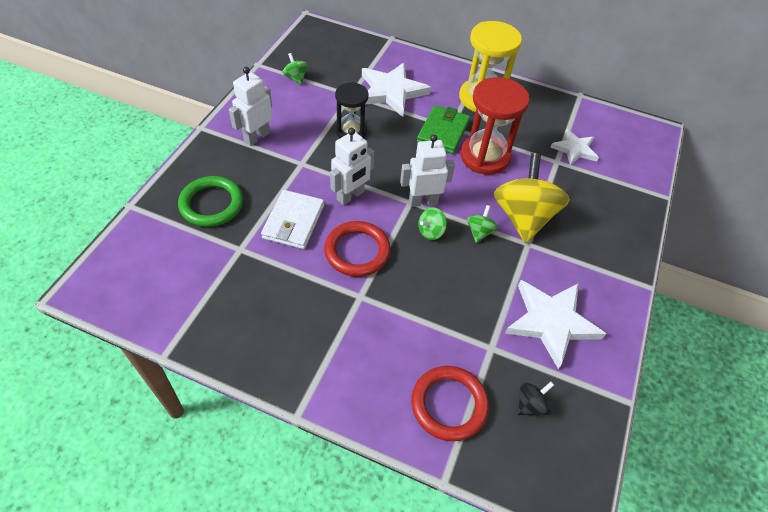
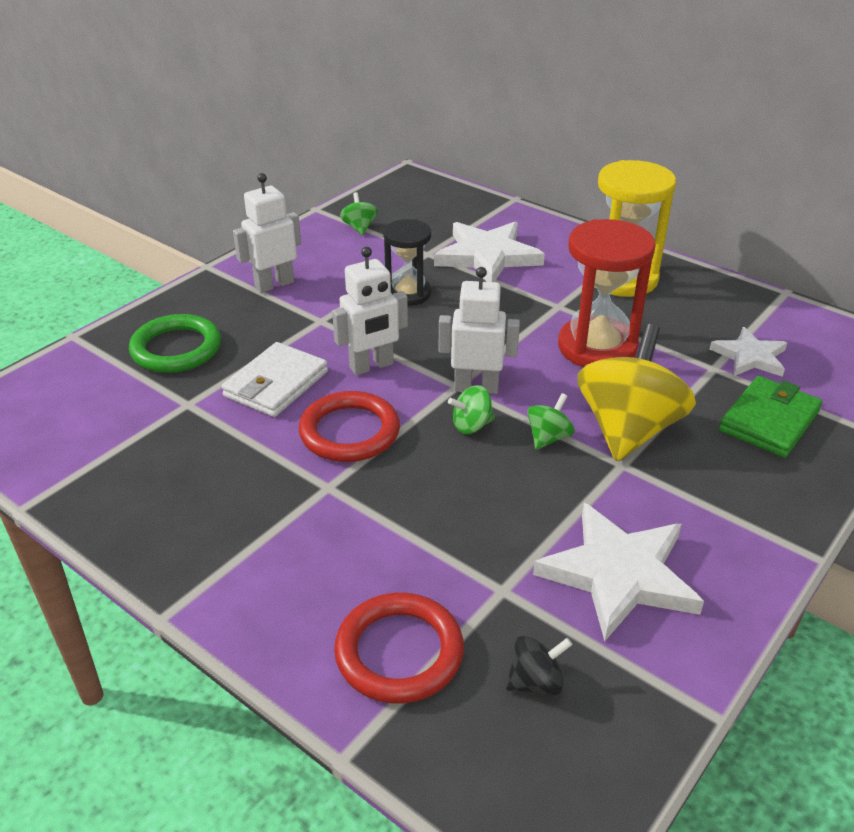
camera: 20 degrees right, 15 degrees down
green wallet [417,105,470,154] -> green wallet moved to [719,376,822,458]

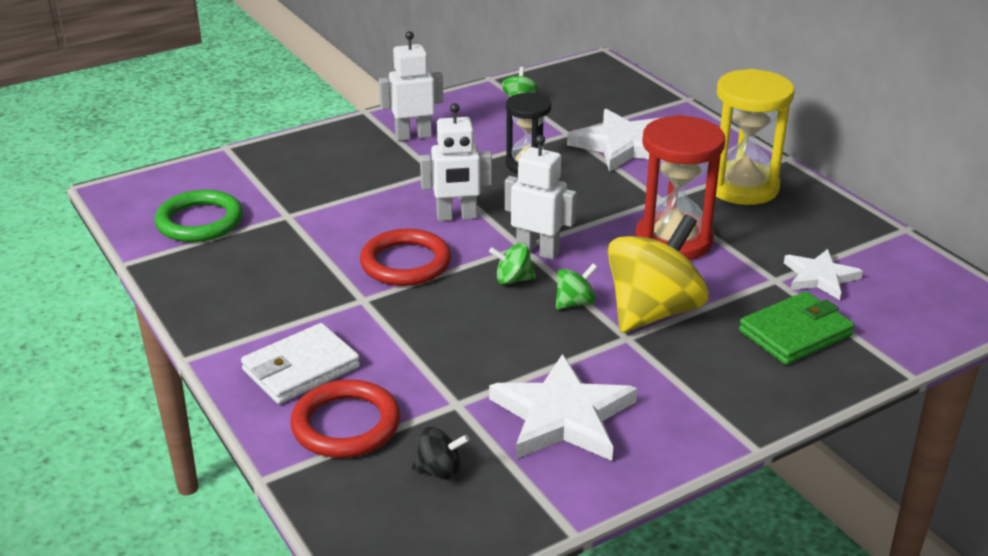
camera: 20 degrees right, 5 degrees down
green ring [129,314,221,373] -> green ring moved to [155,190,243,242]
white wallet [221,342,328,417] -> white wallet moved to [241,323,360,404]

